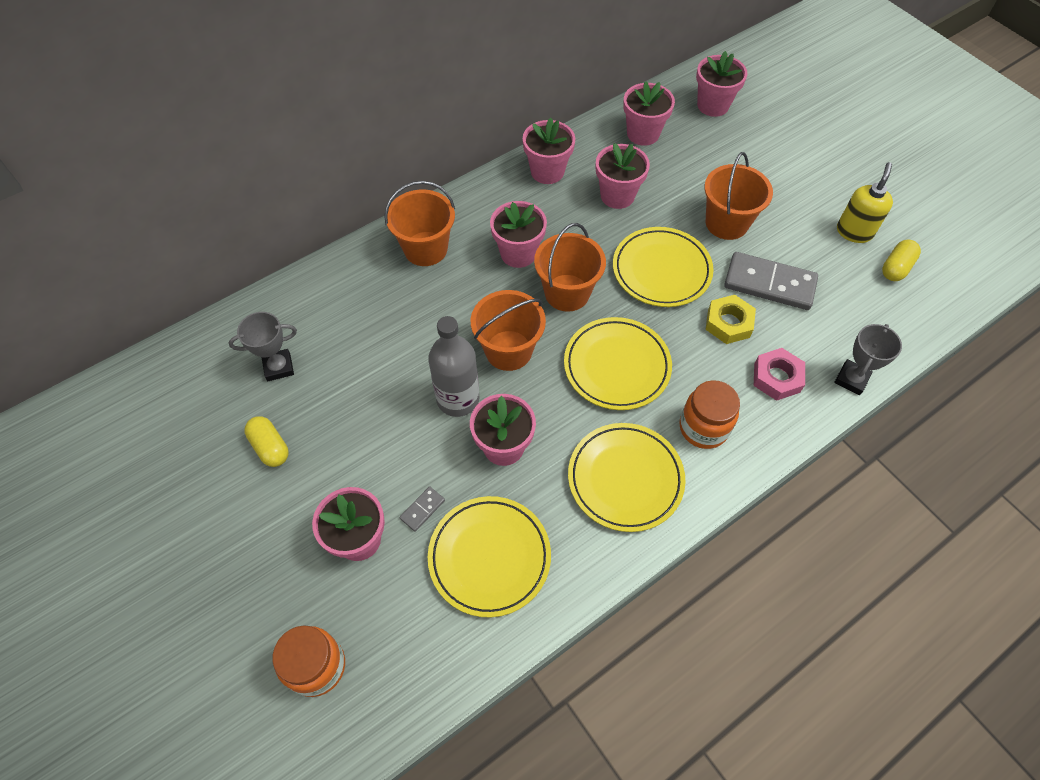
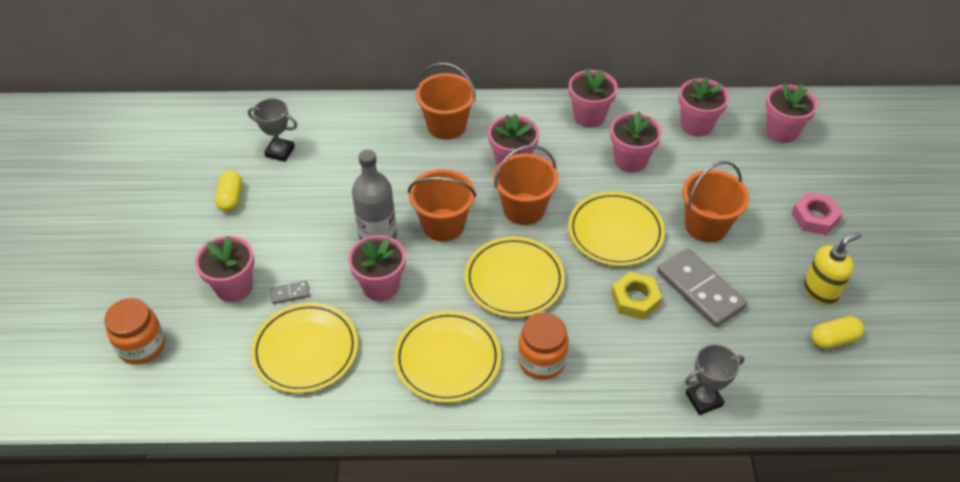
camera: 35 degrees right, 10 degrees down
pink nut [754,348,805,401] -> pink nut moved to [791,192,843,235]

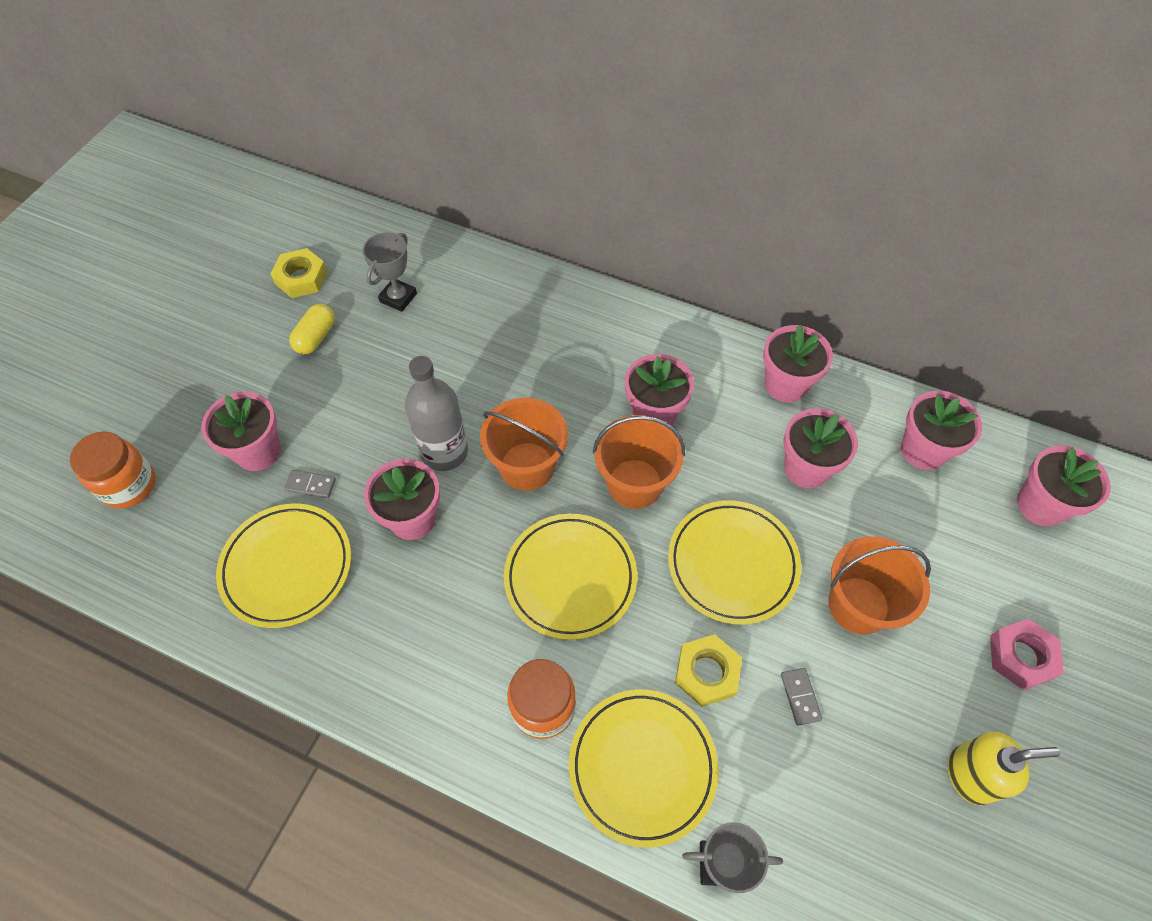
camera: 25 degrees right, 10 degrees up
grey trophy [248,98,297,162] -> grey trophy turned 75 degrees clockwise [363,232,417,312]
yellow plate [394,311,501,403] -> yellow plate moved to [569,689,719,847]
orange bucket [416,63,476,140] -> none
grey domino [657,248,747,327] -> grey domino [781,668,822,726], size x0.44
yellow capsule [811,316,864,349] -> none
none -> yellow nut [271,248,328,298]

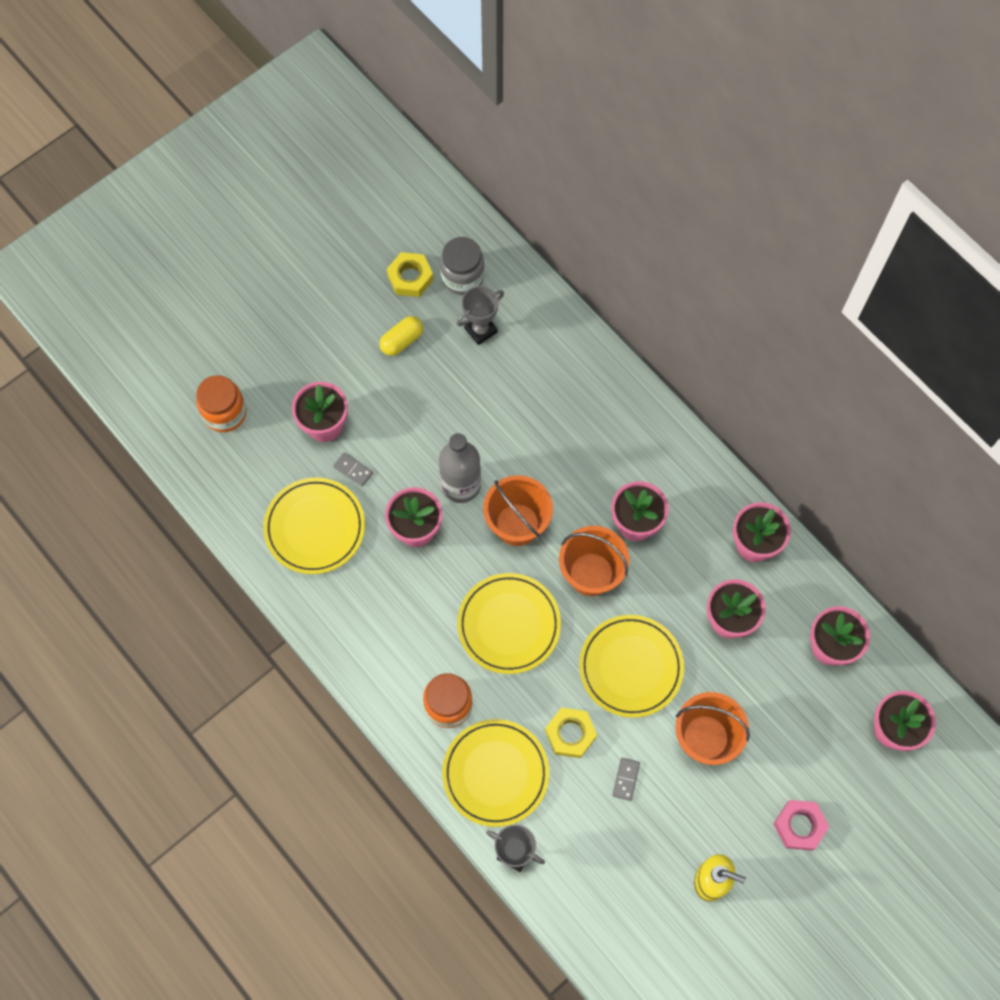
camera: 25 degrees right, 10 degrees up
none -> grey jar [440,237,485,295]

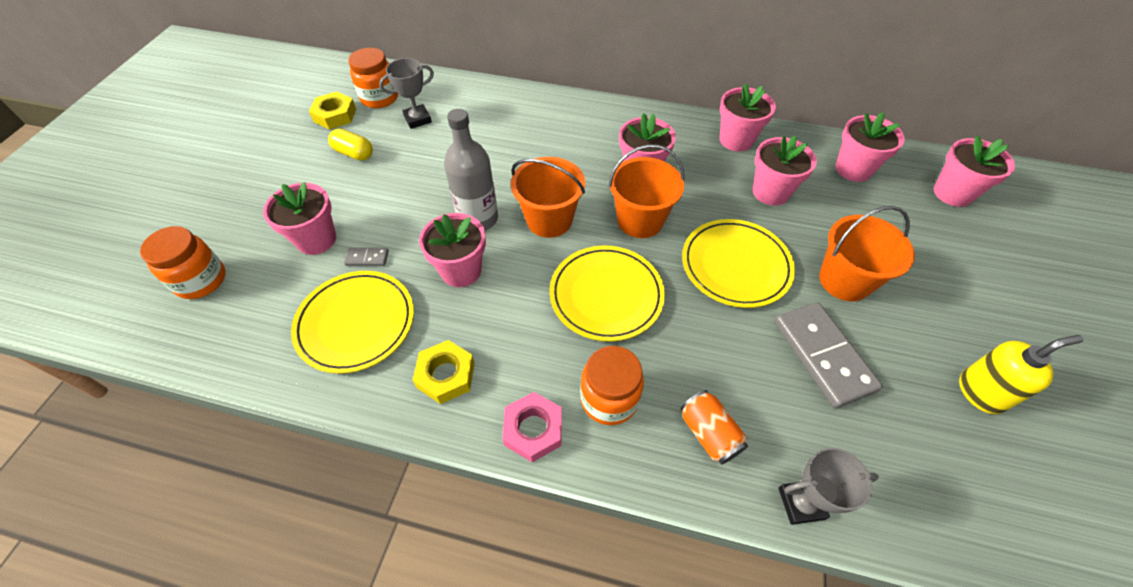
camera: 35 degrees left, 15 degrees down
yellow capsule [380,316,423,356] -> yellow capsule turned 75 degrees counterclockwise [328,129,373,161]
grey jar [440,237,485,295] -> orange jar [348,48,398,108]
yellow plate [442,719,549,827] -> orange can [680,390,748,464]
grey trophy [456,286,504,345] -> grey trophy turned 45 degrees clockwise [379,58,434,129]
yellow nut [545,708,597,758] -> yellow nut moved to [413,340,475,404]
grey domino [612,758,640,801] -> grey domino [775,302,883,408], size x2.29
pink nut [774,800,829,851] -> pink nut moved to [502,392,562,462]

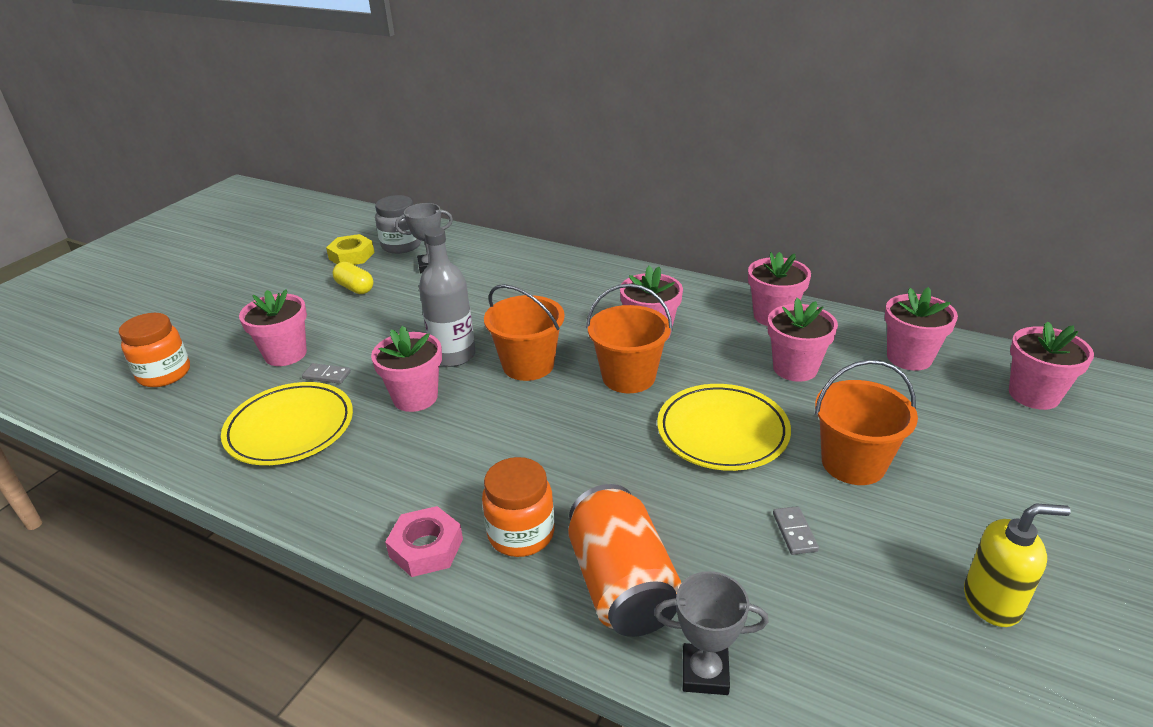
camera: 15 degrees right, 20 degrees down
orange jar [348,48,398,108] -> grey jar [375,195,421,254]
yellow nut [413,340,475,404] -> none
yellow plate [549,246,665,341] -> none
orange can [680,390,748,464] -> orange can [568,484,681,637], size x1.76
grey domino [775,302,883,408] -> grey domino [773,506,819,555], size x0.44

